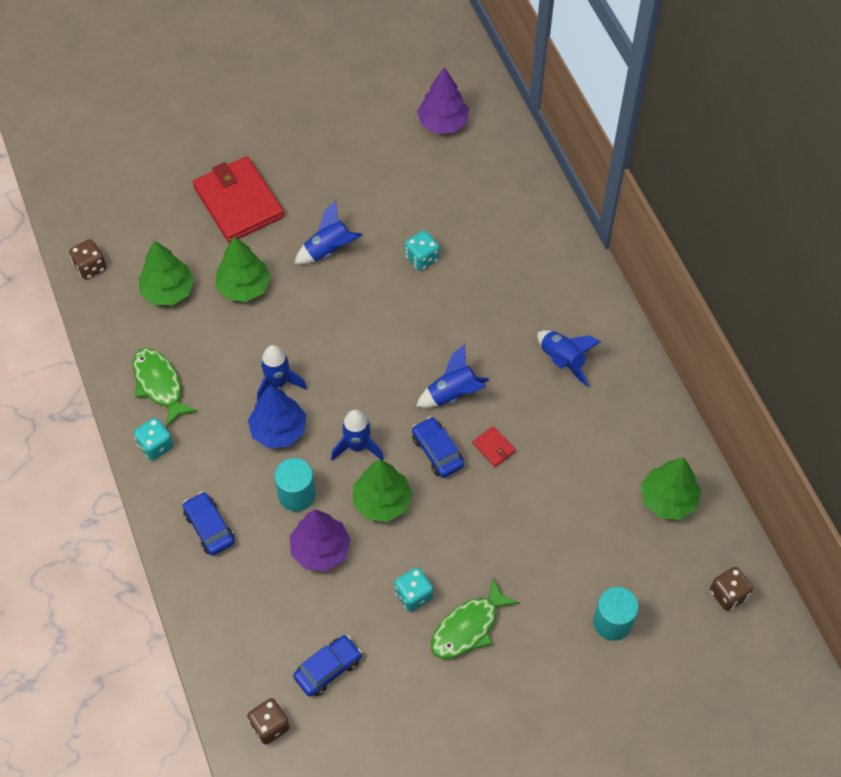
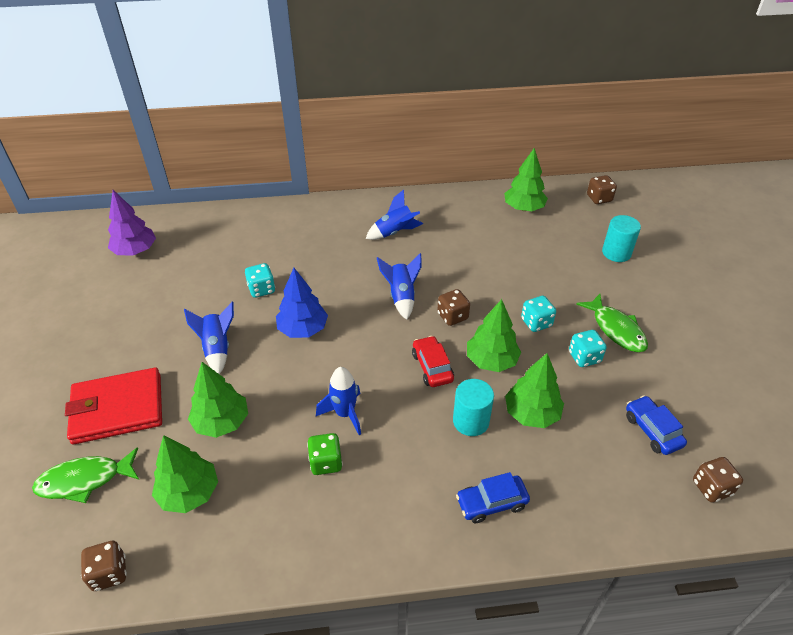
camera: 75 degrees left, 15 degrees down
green fish [133,348,198,427] -> green fish moved to [32,447,139,503]
turquoise dice [134,418,174,461] -> turquoise dice moved to [521,296,556,332]
blue tree [248,385,306,448] -> blue tree moved to [276,268,328,338]
purple tree [290,510,351,571] -> green tree [505,353,564,428]
blue rocket [331,410,384,461] -> red car [412,336,454,387]
blue car [412,417,464,478] -> brown dice [437,289,470,326]
red wallet [473,426,516,467] -> none
none -> green dice [307,433,343,475]

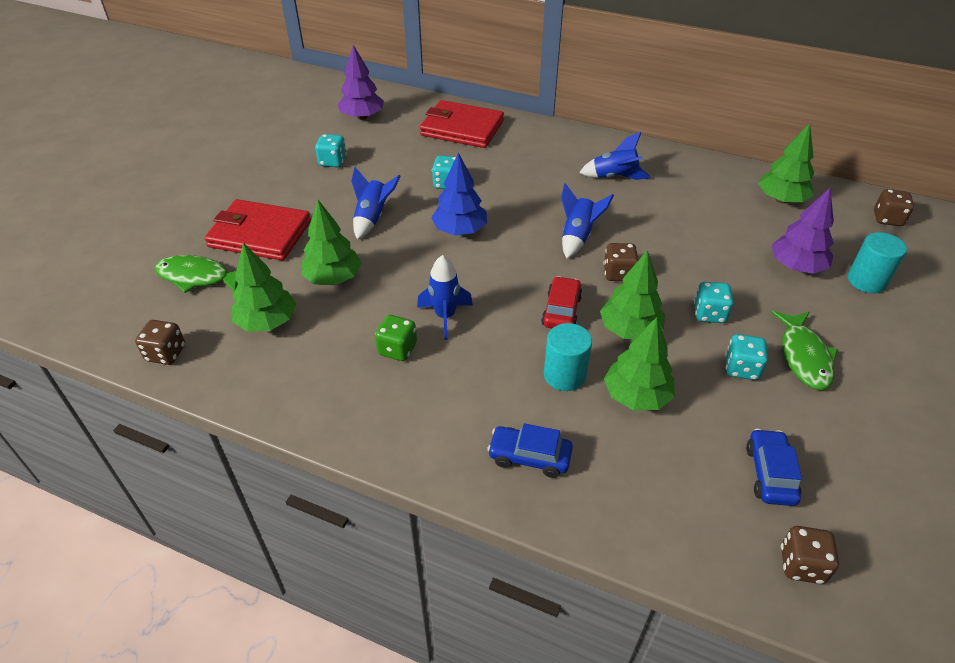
camera: 30 degrees right, 0 degrees up
none -> turquoise dice [315,134,347,167]
none -> red wallet [420,100,504,148]
none -> purple tree [772,188,834,274]

